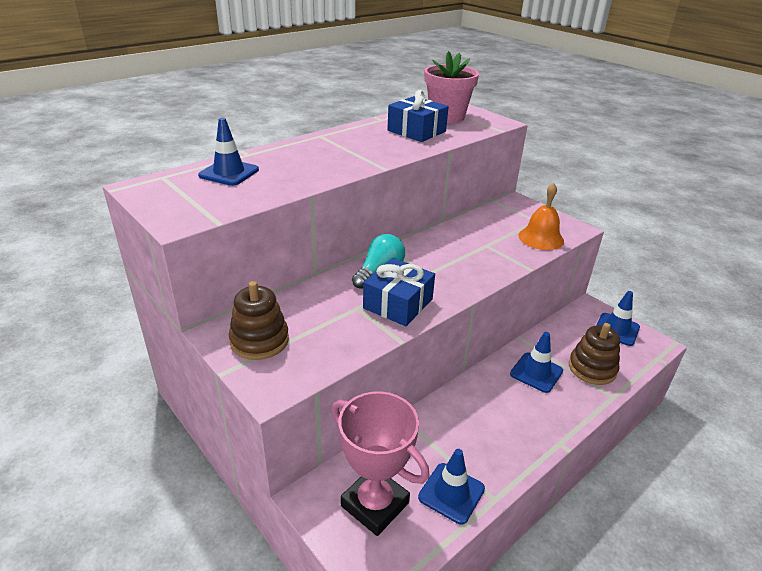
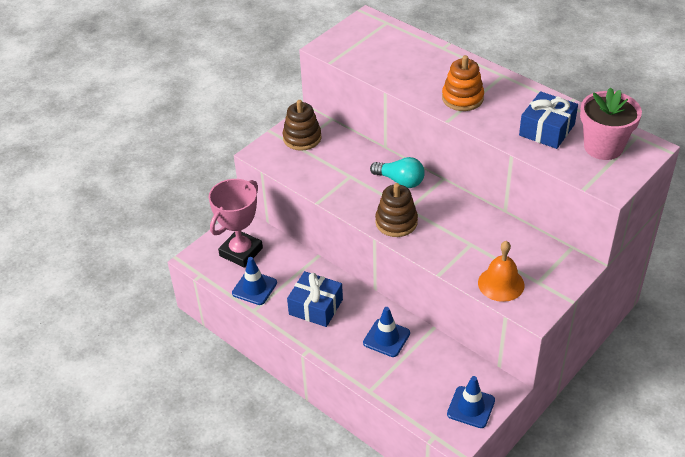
camera: 85 degrees right, 10 degrees up
blue traffic cone [198,118,259,186] -> none
blue gift [363,258,435,326] -> blue gift moved to [287,271,343,327]
brown stacking toy [569,323,620,385] -> brown stacking toy moved to [375,183,418,237]
none -> orange stacking toy [442,55,484,111]

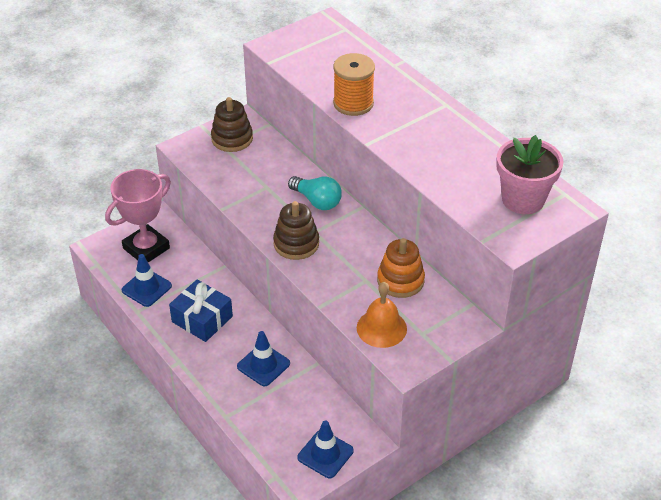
camera: 10 degrees right, 0 degrees up
orange stacking toy [442,55,484,111] -> orange stacking toy moved to [377,238,425,298]
blue gift [519,91,578,149] -> none
none -> orange spool [333,53,375,116]

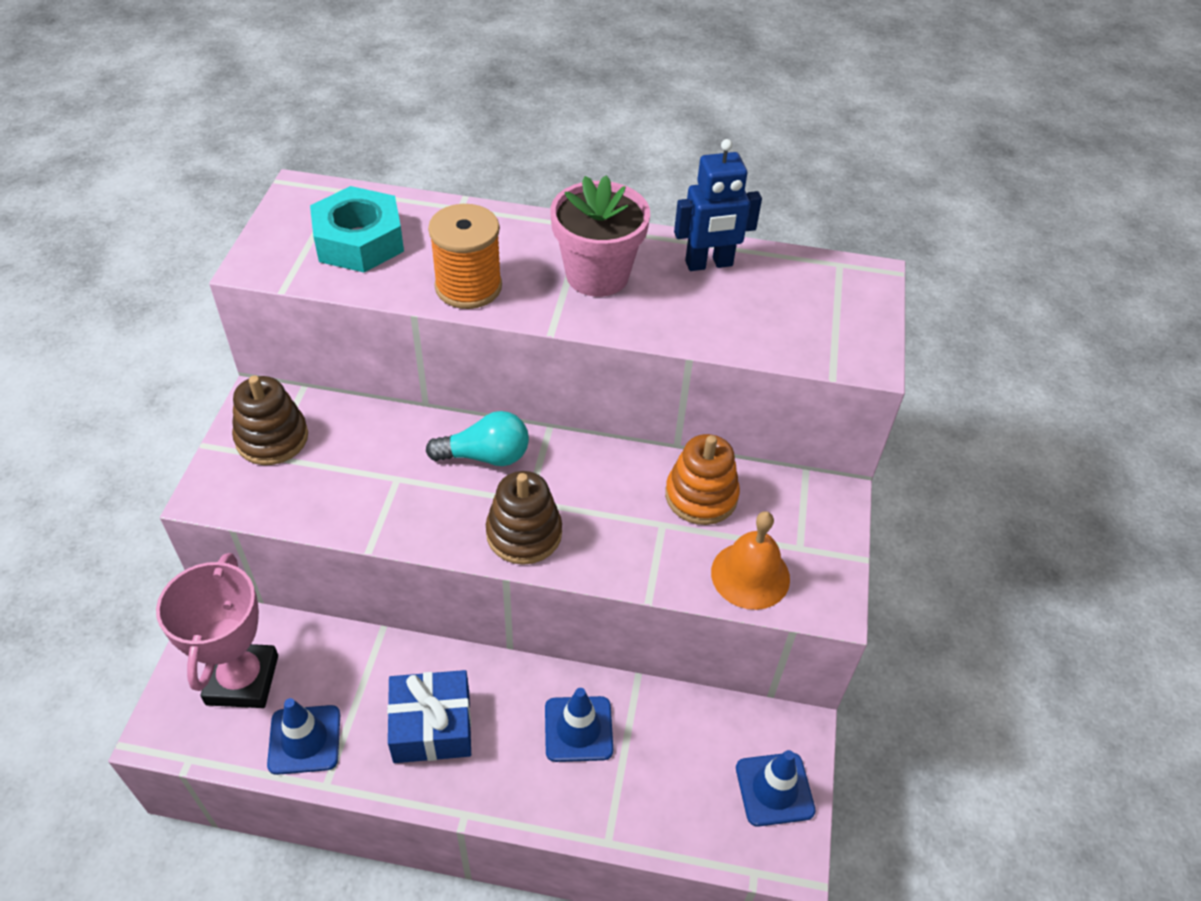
camera: 45 degrees left, 5 degrees up
pink flower pot [496,135,563,214] -> pink flower pot moved to [550,175,650,297]
none -> turquoise nut [310,186,404,272]
none -> blue robot [674,139,762,271]

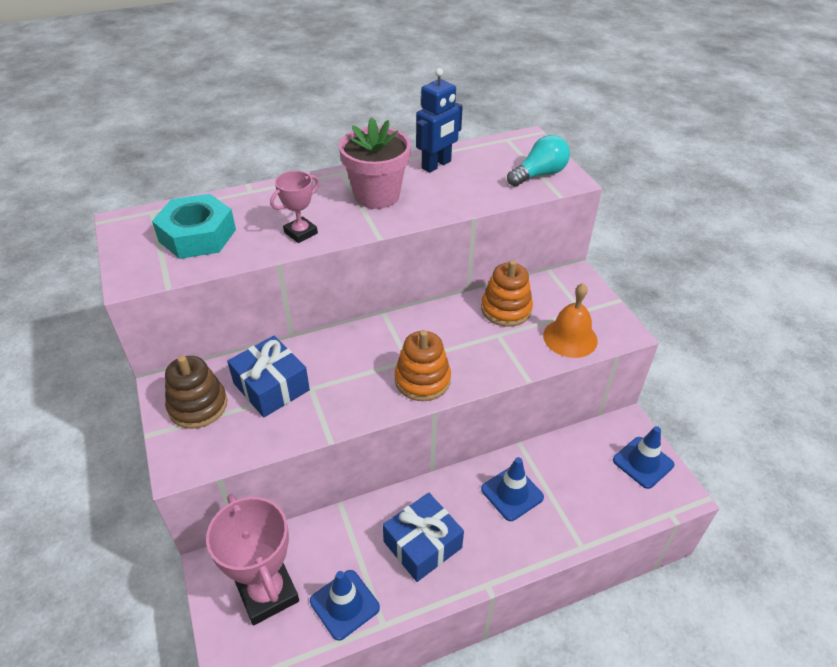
camera: 30 degrees left, 5 degrees down
turquoise light bulb [426,411,529,466] -> turquoise light bulb moved to [507,135,570,187]
orange spool [428,204,502,309] -> pink trophy [270,171,319,243]
brown stacking toy [486,471,562,565] -> orange stacking toy [395,330,451,401]
none -> blue gift [227,336,310,417]

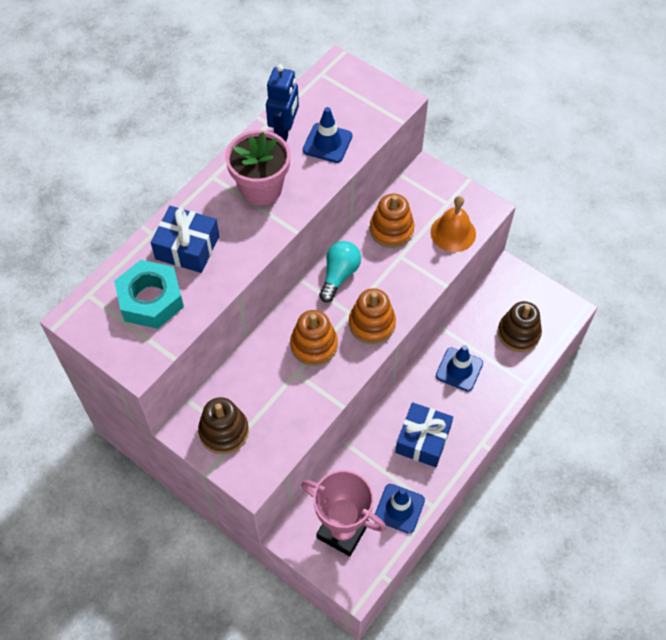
camera: 30 degrees left, 15 degrees up
blue gift [227,336,310,417] -> blue gift moved to [151,206,219,273]
pink trophy [270,171,319,243] -> none
turquoise light bulb [507,135,570,187] -> turquoise light bulb moved to [319,241,361,302]
blue traffic cone [613,426,674,489] -> blue traffic cone moved to [303,107,352,163]
none -> orange stacking toy [290,310,338,366]
none -> brown stacking toy [497,301,542,352]

